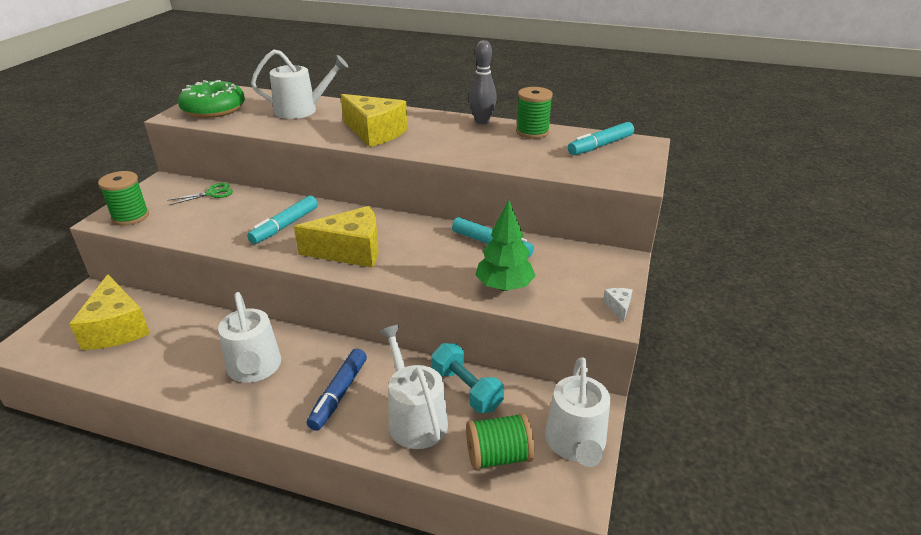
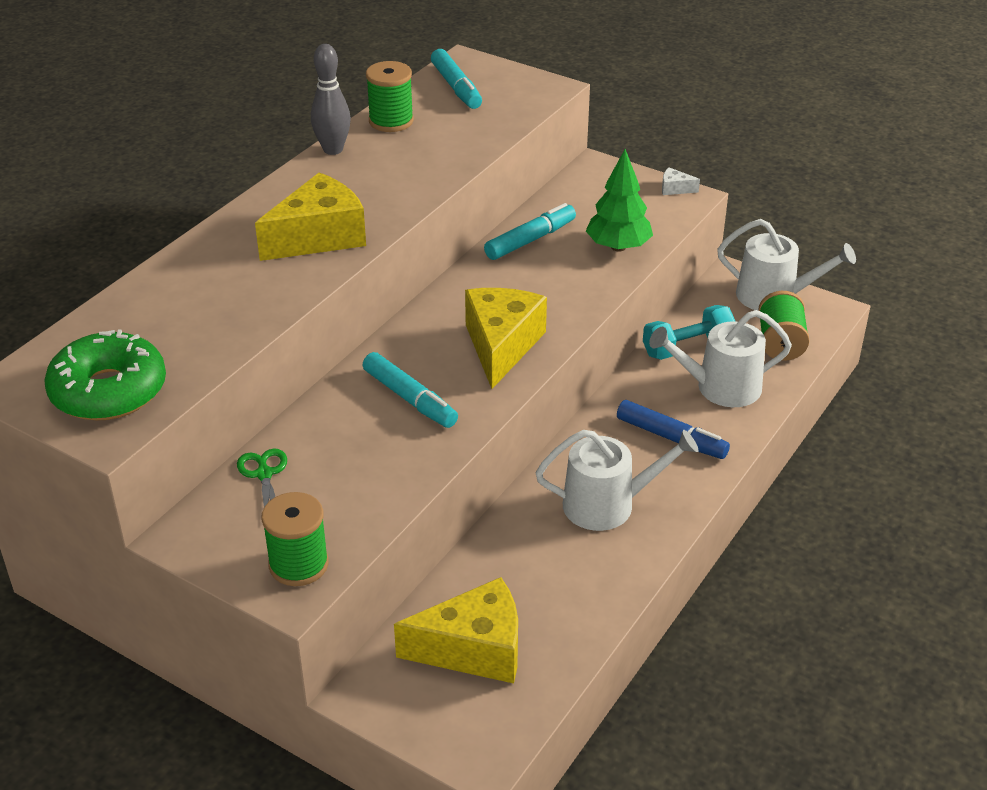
camera: 75 degrees left, 5 degrees up
white watering can [251,50,348,119] -> none

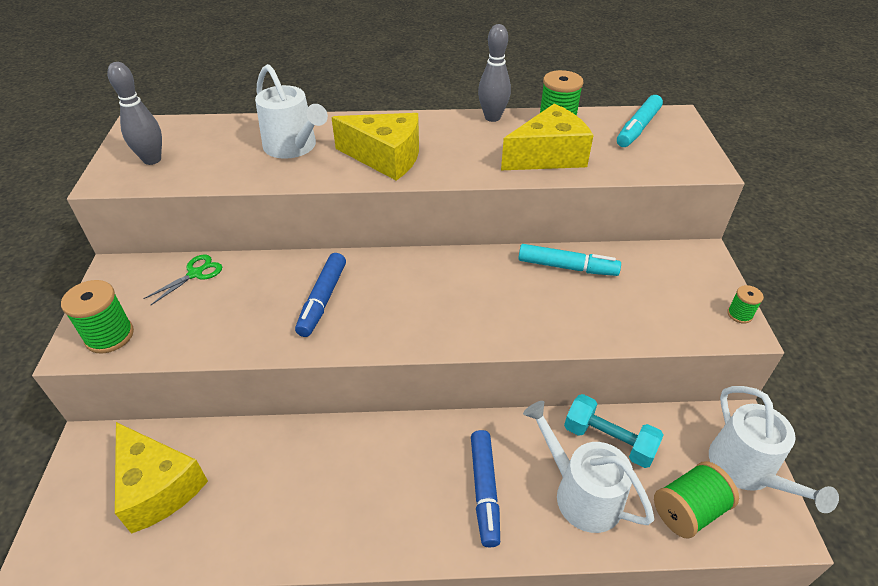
camera: 55 degrees right, 5 degrees up
green donut [44,330,166,421] -> grey bowling pin [107,62,162,165]
turquoise marker [363,352,458,428] -> blue marker [295,253,346,337]
yellow cheese [465,288,547,389] -> yellow cheese moved to [501,104,594,170]
white watering can [535,430,699,531] -> white watering can moved to [255,64,328,159]
green tree [586,149,653,252] -> none
white cheese [662,167,700,195] -> green spool [727,285,764,323]

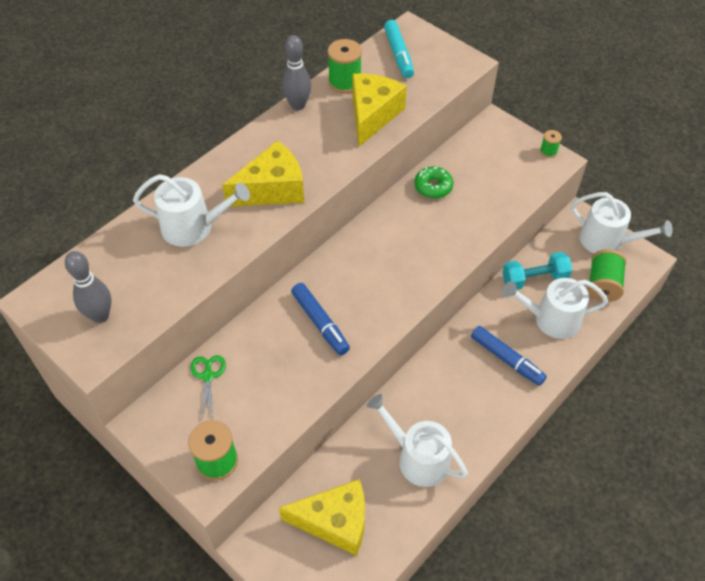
camera: 45 degrees left, 10 degrees up
turquoise marker [518,244,621,276] -> green donut [414,166,453,199]
none -> white watering can [367,394,468,487]

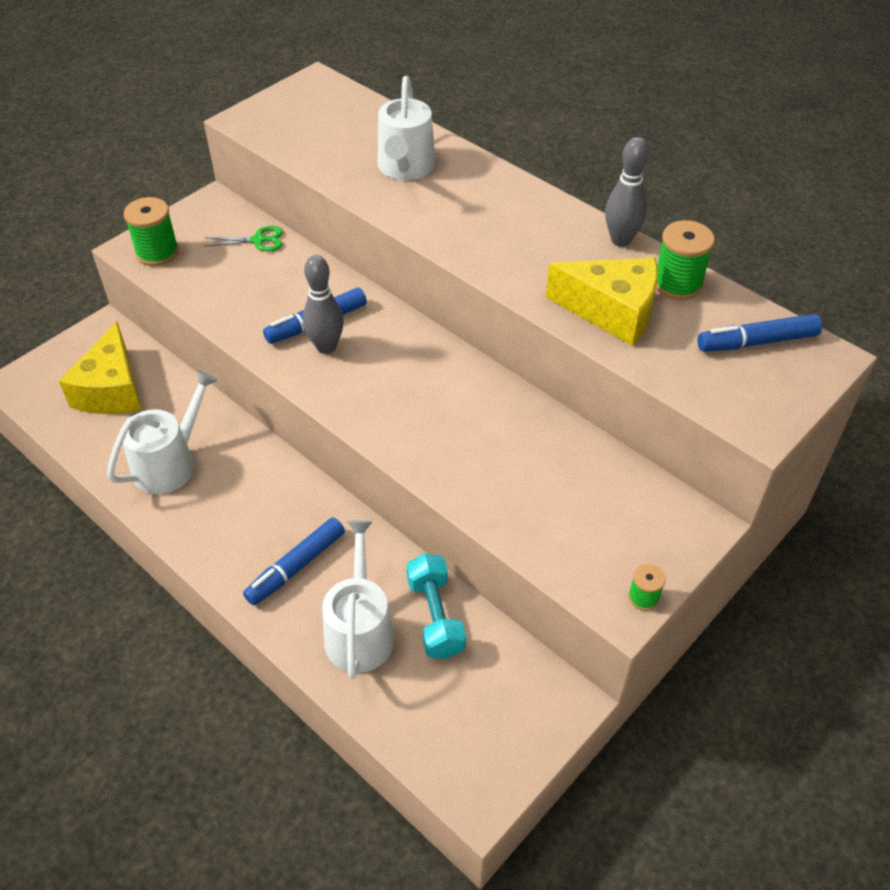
camera: 90 degrees right, 5 degrees down
grey bowling pin [65,251,111,323] -> grey bowling pin moved to [303,255,344,354]
yellow cheese [222,141,304,207] -> none
turquoise marker [384,20,414,78] -> blue marker [697,314,822,352]
green donut [414,166,453,199] -> none
white watering can [571,192,673,254] -> none
green spool [588,249,626,302] -> none

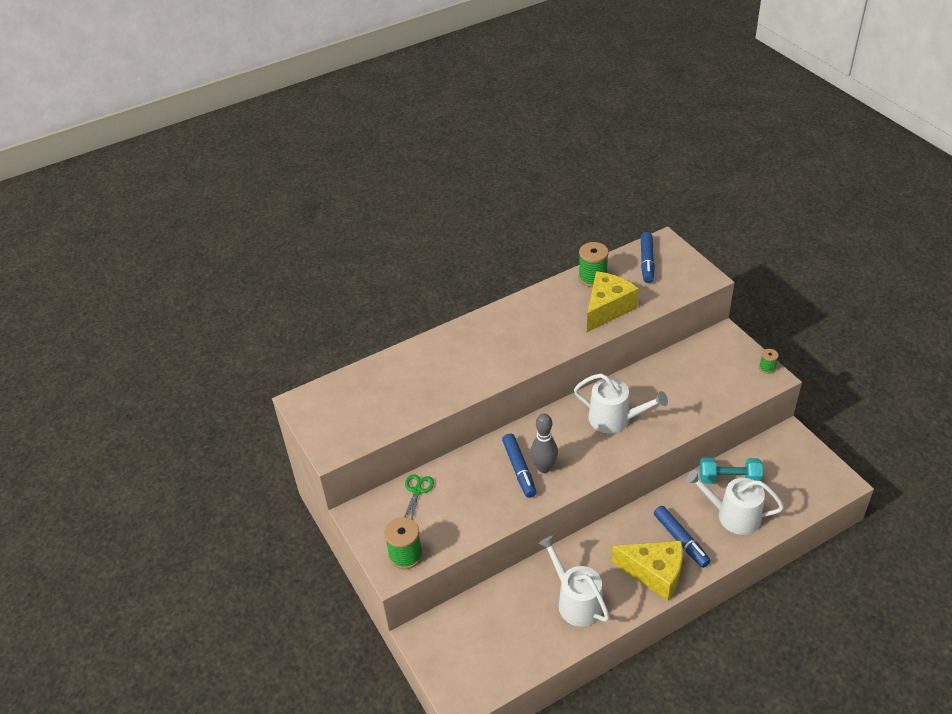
camera: 70 degrees left, 5 degrees down
yellow cheese [59,322,141,414] -> yellow cheese moved to [611,540,683,601]
white watering can [378,76,436,180] -> white watering can moved to [574,374,668,433]
grey bowling pin [605,137,649,247] -> none

